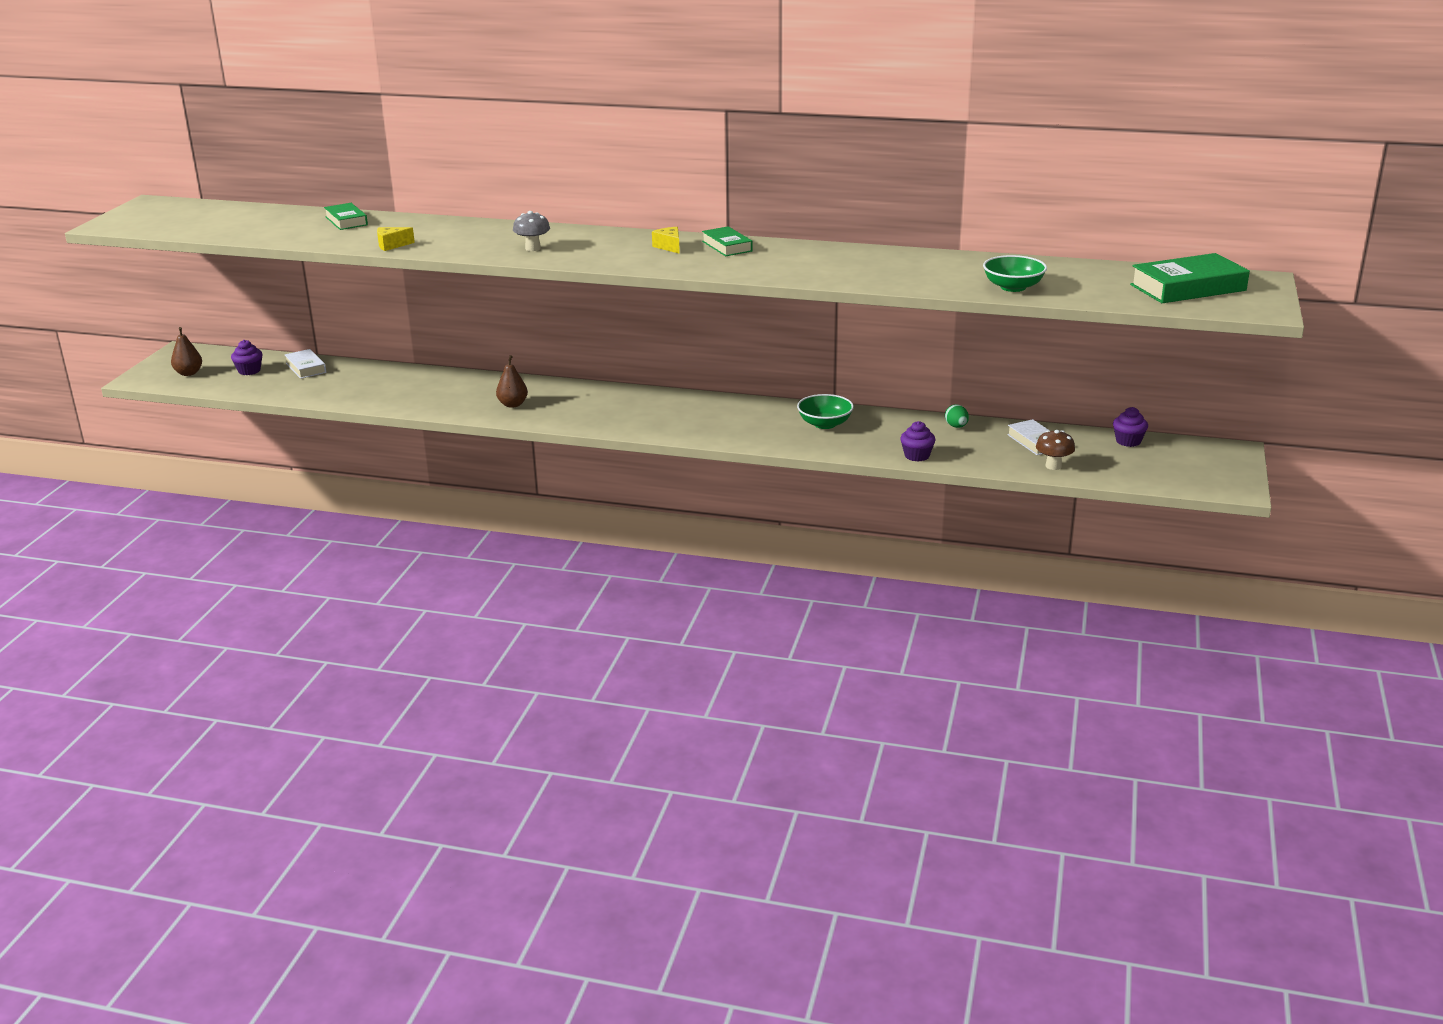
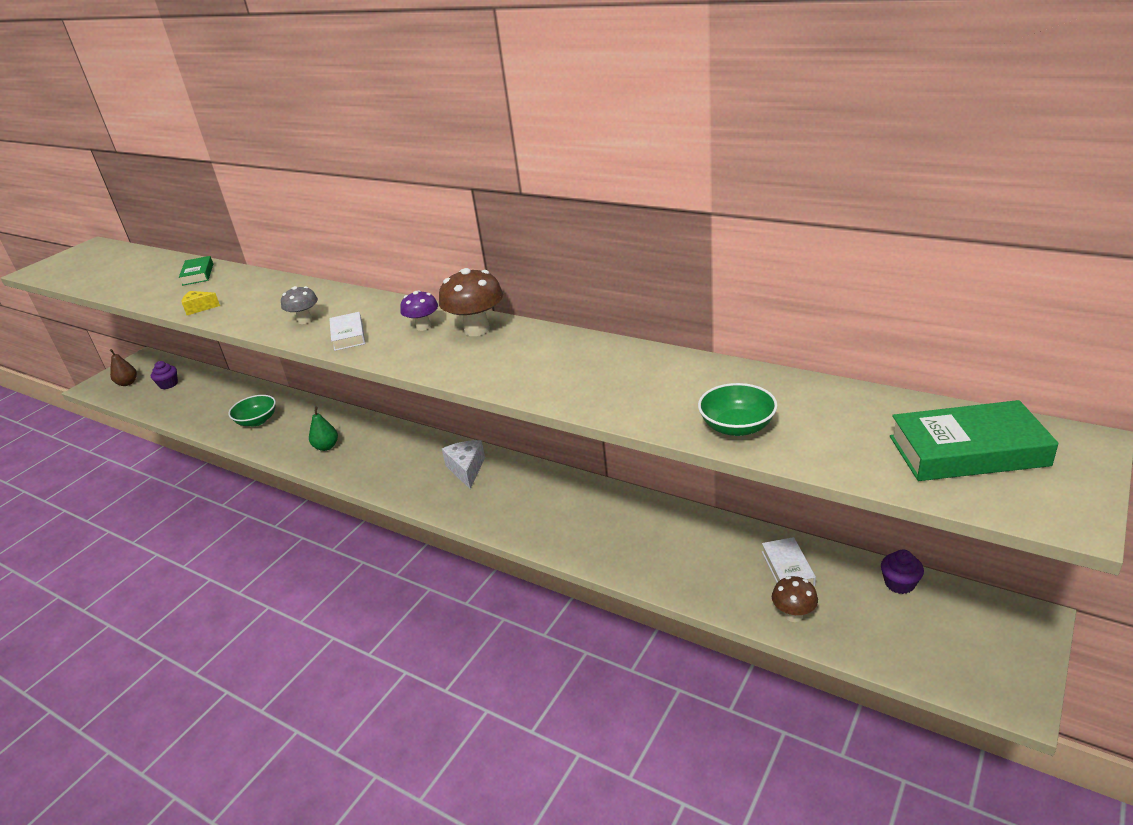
camera: 20 degrees right, 5 degrees up
white book [285,349,326,379] -> white book moved to [329,312,365,351]
brown pear [496,355,528,408] -> green pear [309,407,338,451]
yellow cheese [652,227,680,254] -> purple mushroom [400,290,438,331]
green book [702,226,753,256] -> brown mushroom [439,268,503,336]
green bowl [797,394,854,429] -> green bowl moved to [228,395,276,426]
purple cupcake [900,421,935,462] -> none
green egg [945,404,969,428] -> none
none -> white cheese [442,440,485,489]

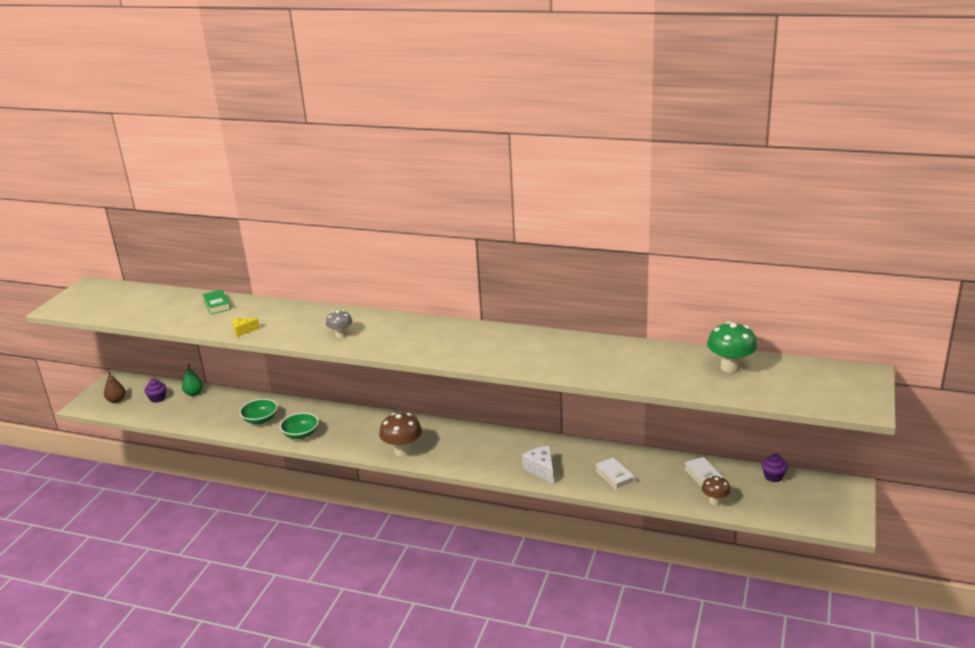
camera: 15 degrees left, 5 degrees down
green pear [309,407,338,451] -> green pear moved to [182,363,203,396]
white book [329,312,365,351] -> white book moved to [595,457,635,490]
purple mushroom [400,290,438,331] -> none
brown mushroom [439,268,503,336] -> brown mushroom moved to [379,413,422,457]
white cheese [442,440,485,489] -> white cheese moved to [522,446,553,484]
green bowl [698,383,778,436] -> green bowl moved to [280,413,319,439]
green book [890,400,1059,481] -> none
none -> green mushroom [707,322,757,373]

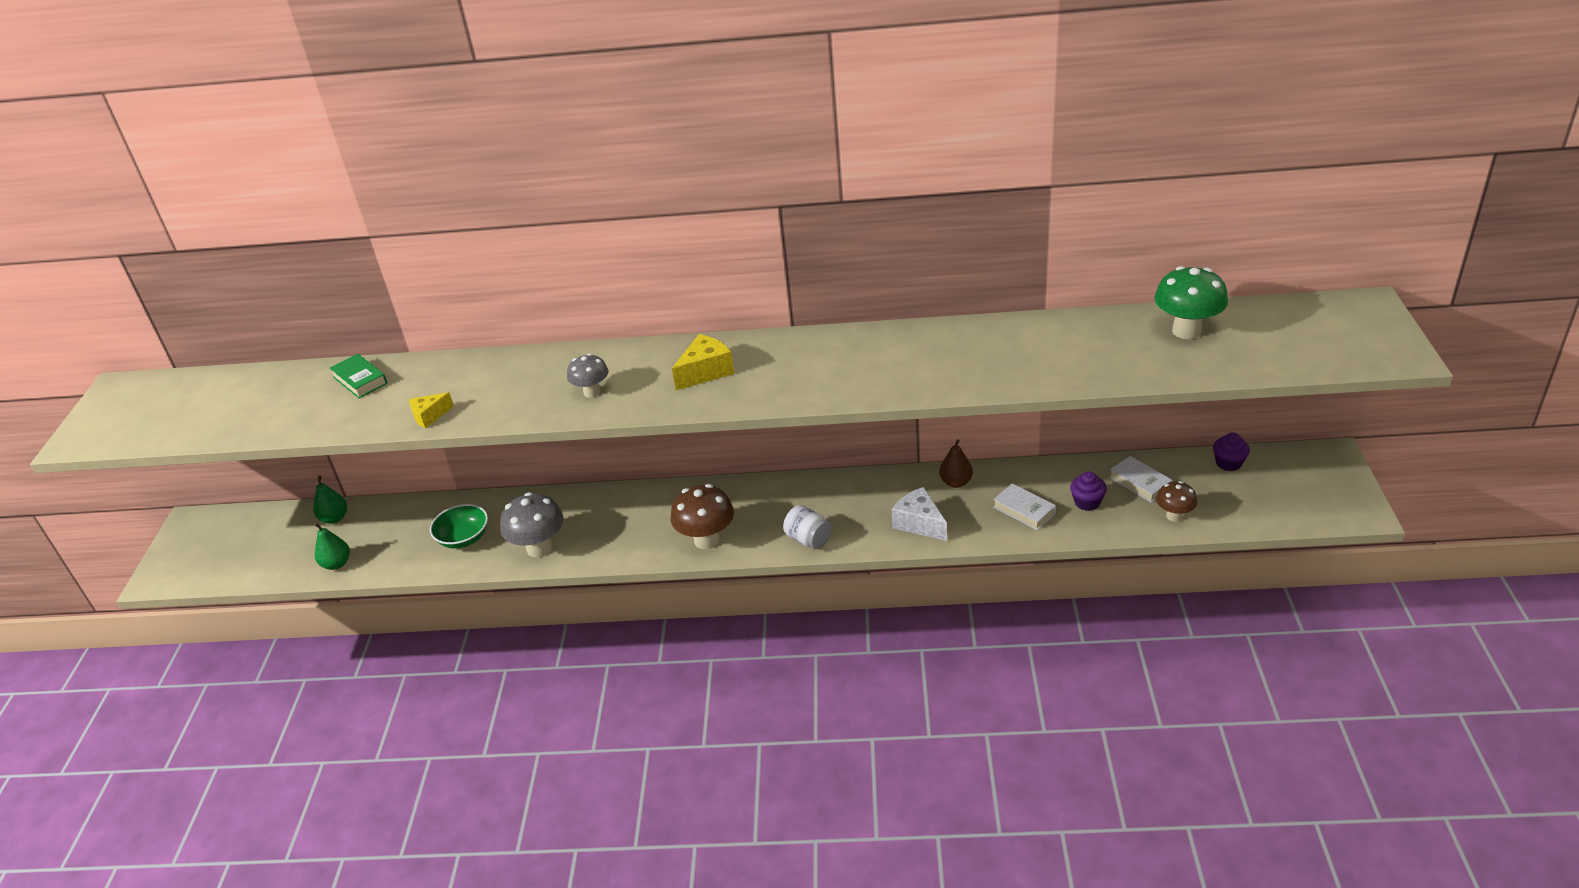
camera: 15 degrees left, 10 degrees up
brown pear [104,371,126,403] -> brown pear moved to [939,439,973,488]
purple cupcake [145,379,166,403] -> purple cupcake moved to [1070,472,1107,511]
green bowl [280,413,319,439] -> grey mushroom [500,492,563,558]
none -> green pear [314,523,350,570]
none -> yellow cheese [672,334,734,390]
none -> white jar [783,505,832,549]

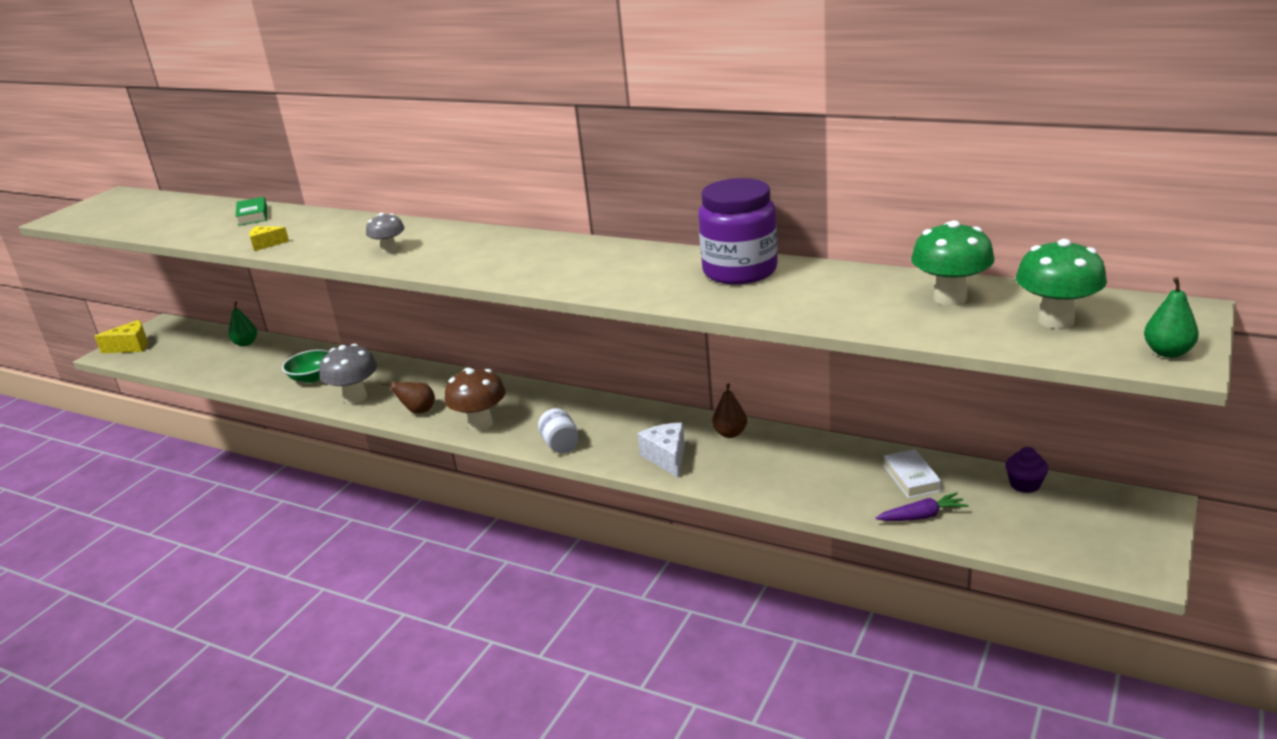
camera: 25 degrees right, 10 degrees down
green pear [314,523,350,570] -> green pear moved to [1144,277,1199,358]
yellow cheese [672,334,734,390] -> yellow cheese moved to [95,320,148,353]
white book [993,483,1056,530] -> none
purple cupcake [1070,472,1107,511] -> none
brown mushroom [1156,481,1197,522] -> purple carrot [876,492,969,521]
none -> brown pear [381,382,435,414]
none -> purple jar [698,178,778,284]
none -> green mushroom [1016,239,1107,329]

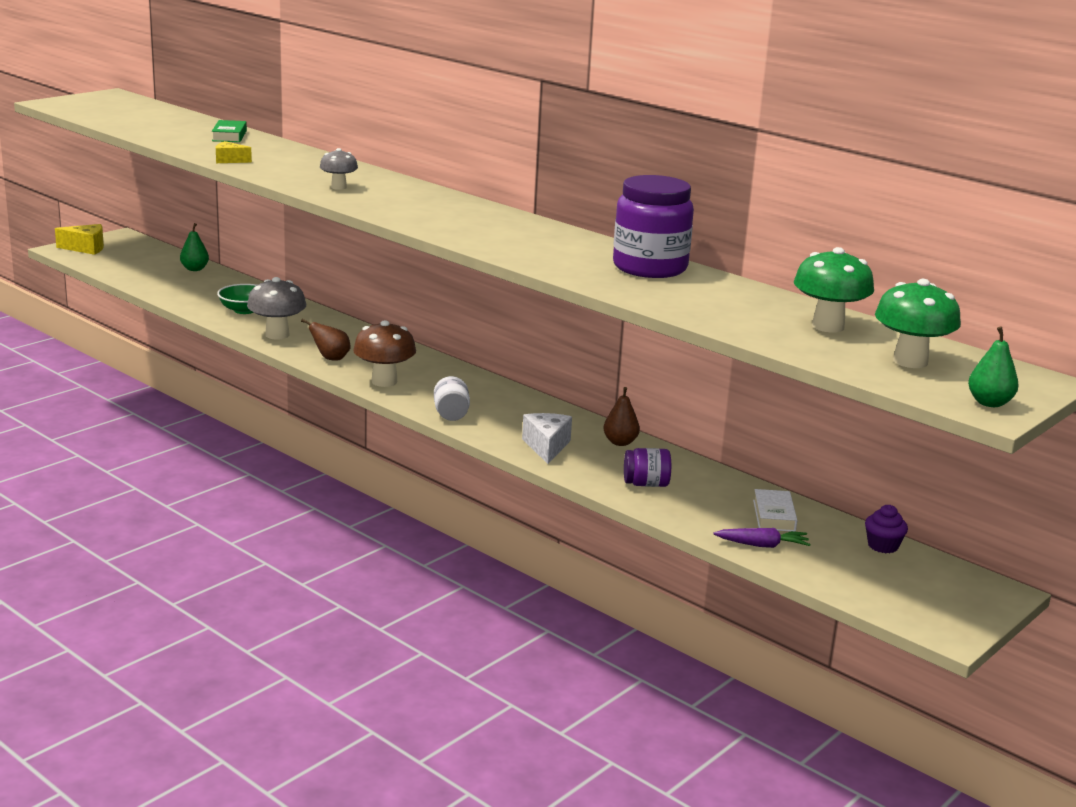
camera: 10 degrees right, 5 degrees down
none -> purple jar [624,448,671,487]

